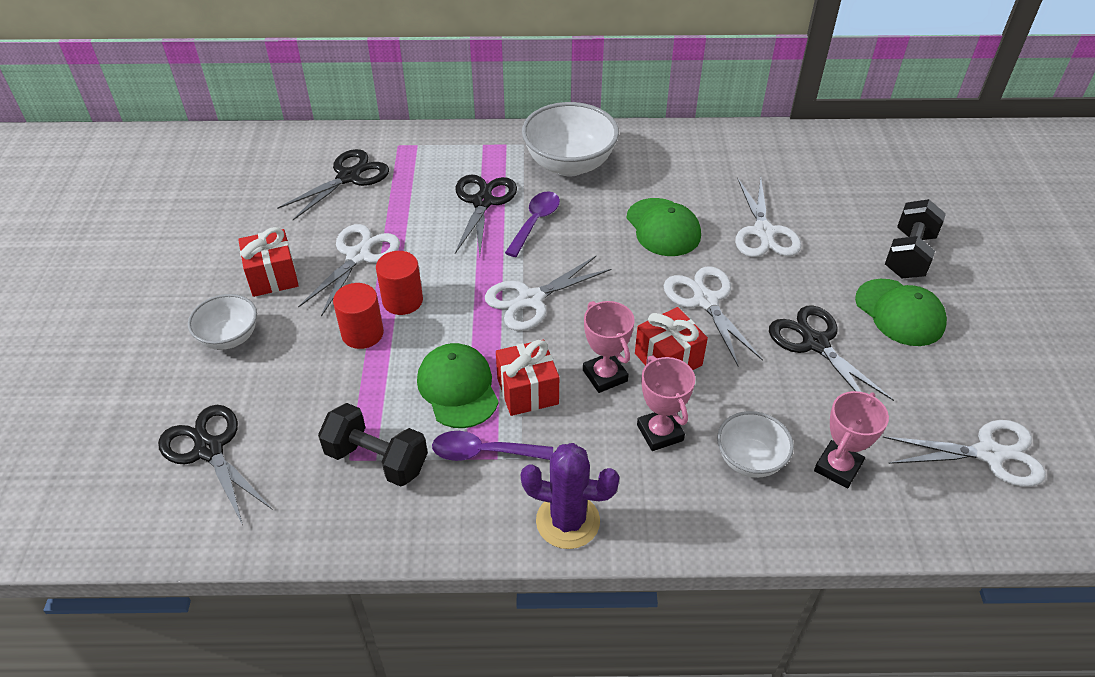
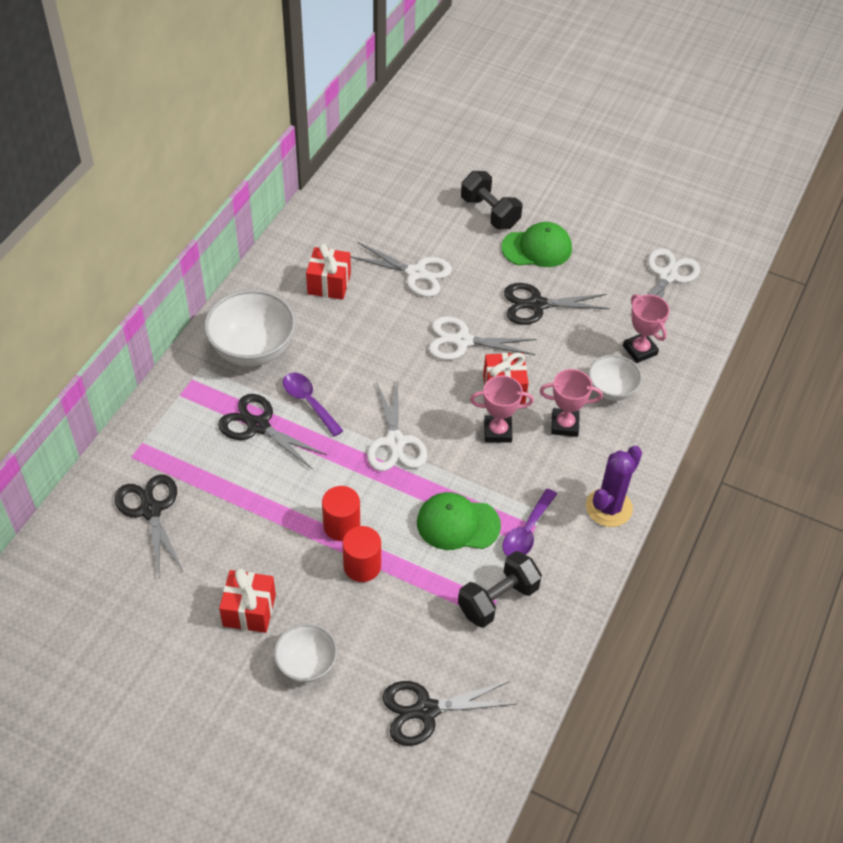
camera: 65 degrees left, 5 degrees up
white scissors [298,224,400,317] -> none
red gift [496,340,559,416] -> red gift moved to [306,244,351,300]
green cap [626,198,701,256] -> none

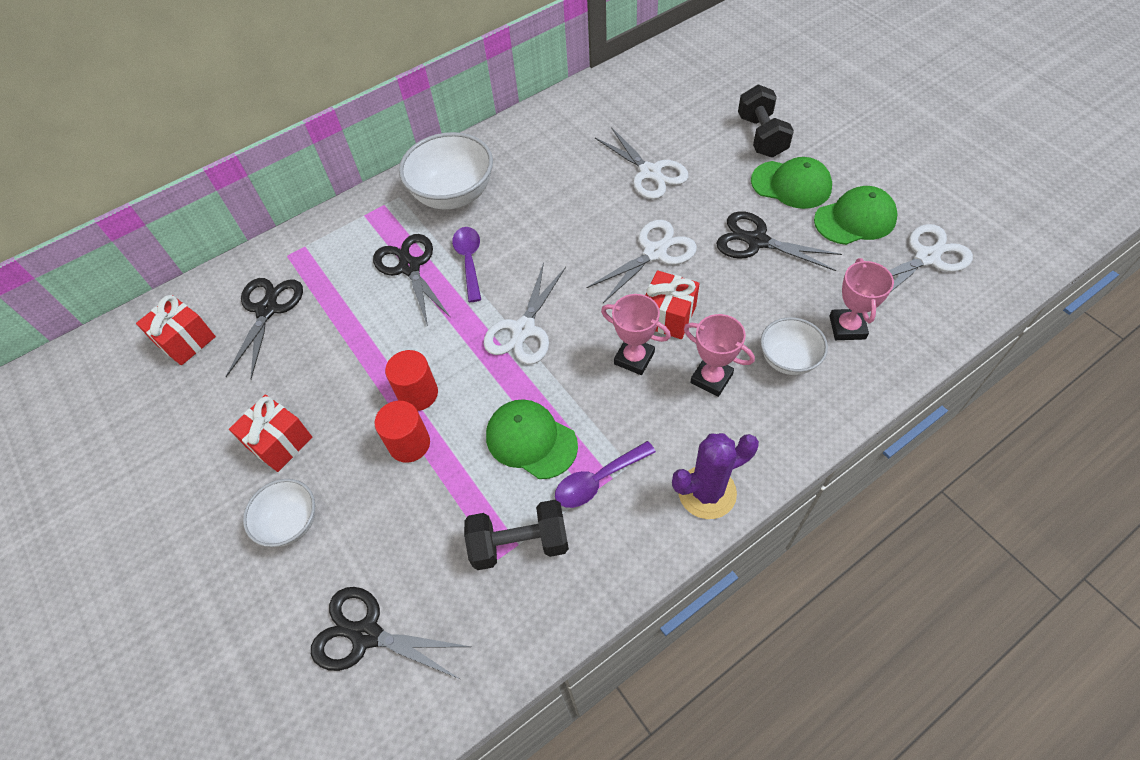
camera: 35 degrees right, 5 degrees up
red gift [306,244,351,300] -> red gift moved to [136,295,216,365]
white scissors [428,316,537,360] -> white scissors turned 105 degrees clockwise [587,220,697,303]
none -> green cap [814,186,897,245]

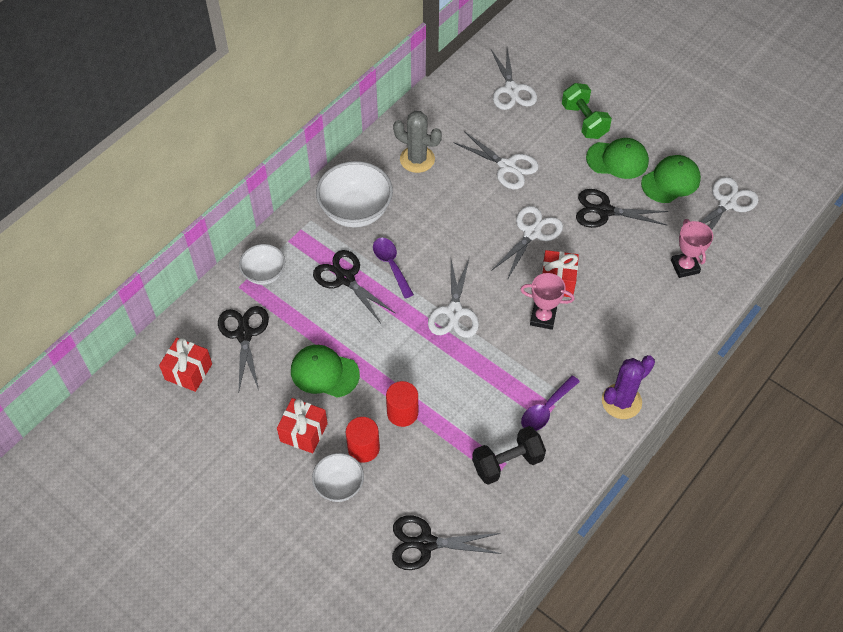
camera: 20 degrees left, 0 degrees up
red cylinder [385,350,438,411] -> red cylinder moved to [346,417,380,463]
green cap [486,399,578,479] -> green cap moved to [291,345,360,398]
pink trophy [684,314,755,397] -> none
black dumbbell [738,84,794,157] -> green dumbbell [562,83,612,139]
white bowl [760,317,828,375] -> white bowl moved to [239,244,285,285]
none -> grey cactus [393,111,442,173]
none -> white scissors [491,48,537,110]

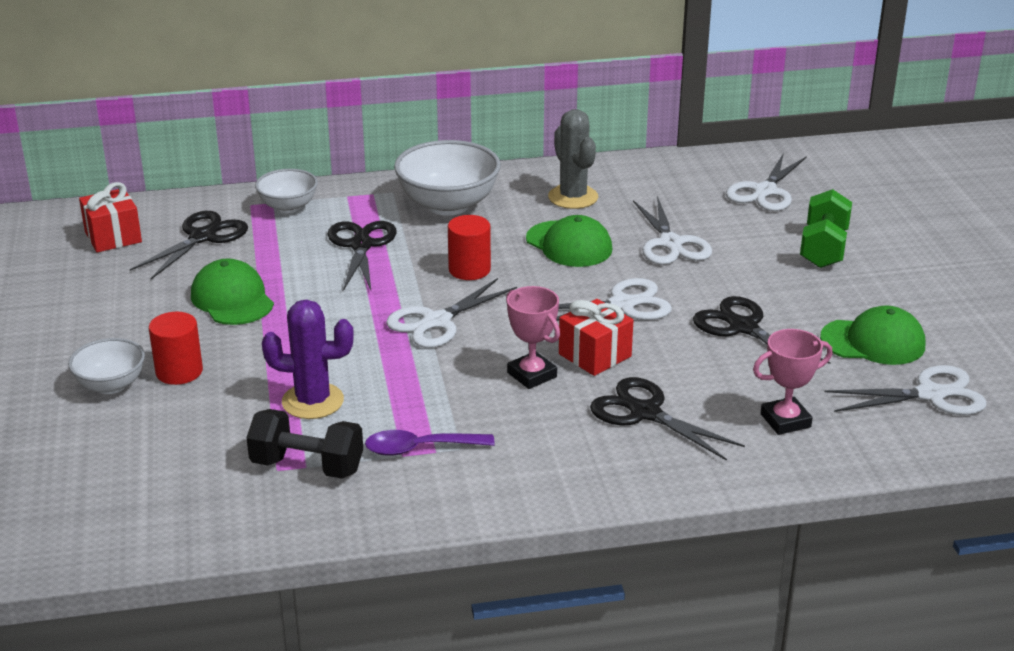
camera: 40 degrees right, 25 degrees down
red gift [277,398,328,453] -> none
purple spoon [373,238,414,299] -> none
red cylinder [386,381,418,427] -> red cylinder moved to [448,215,491,280]
black scissors [392,515,501,570] -> black scissors moved to [590,377,745,461]
green cap [586,138,649,179] -> green cap moved to [526,215,612,267]
purple cactus [602,355,655,419] -> purple cactus moved to [262,300,354,419]
pink trophy [671,219,713,278] -> pink trophy turned 45 degrees clockwise [753,329,832,435]

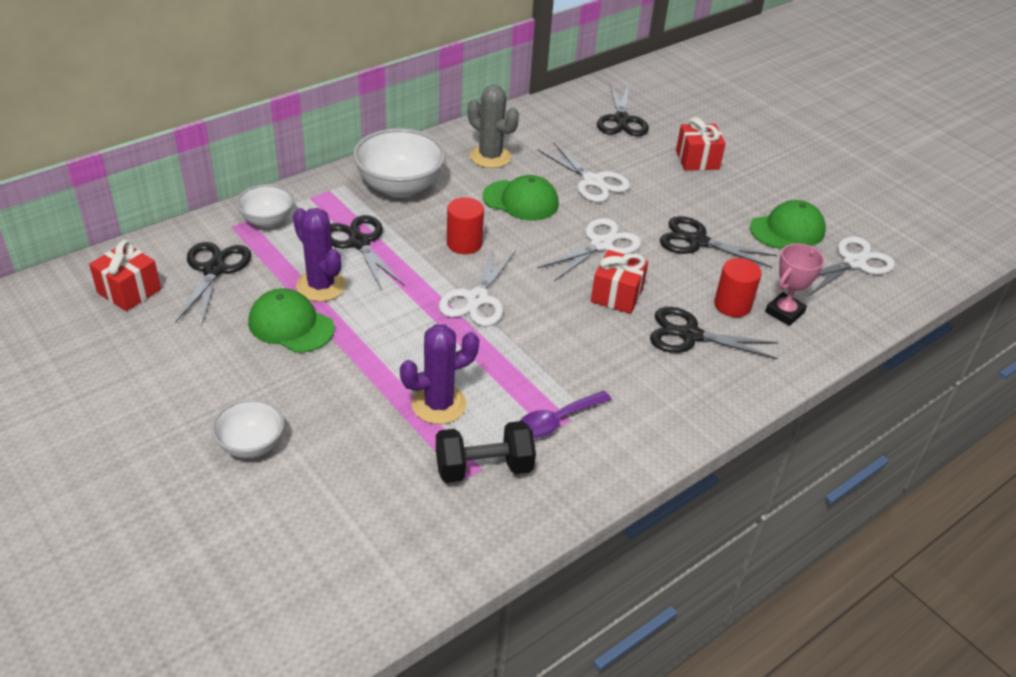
camera: 30 degrees left, 10 degrees up
red cylinder [149,312,203,385] -> red cylinder moved to [714,258,762,317]
pink trophy [506,286,560,389] -> none
white scissors [726,153,807,211] -> black scissors [597,84,649,136]
green dumbbell [800,189,852,268] -> red gift [676,117,726,171]
none -> purple cactus [293,208,346,302]

